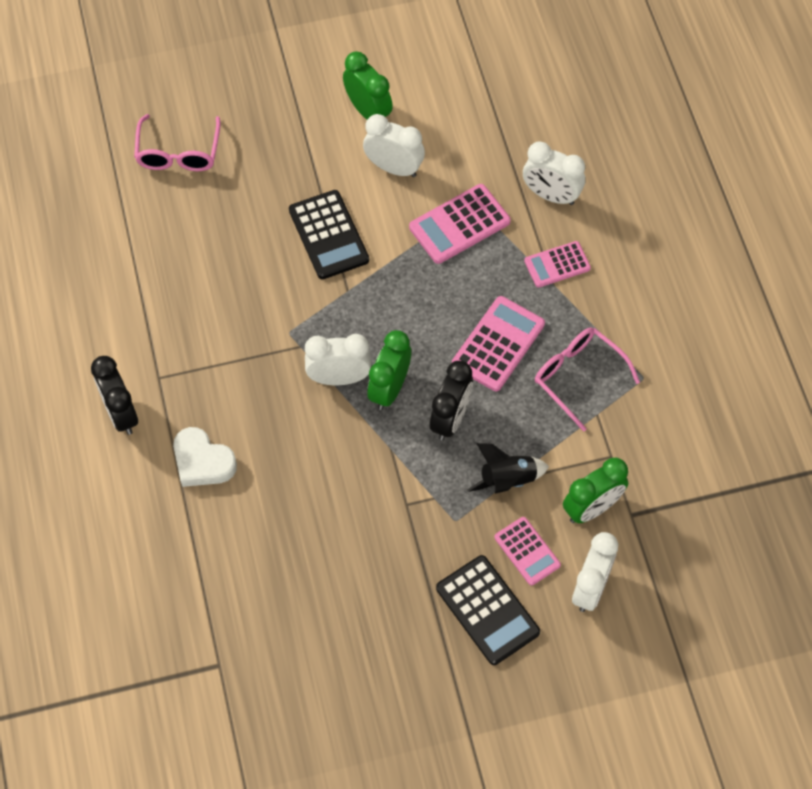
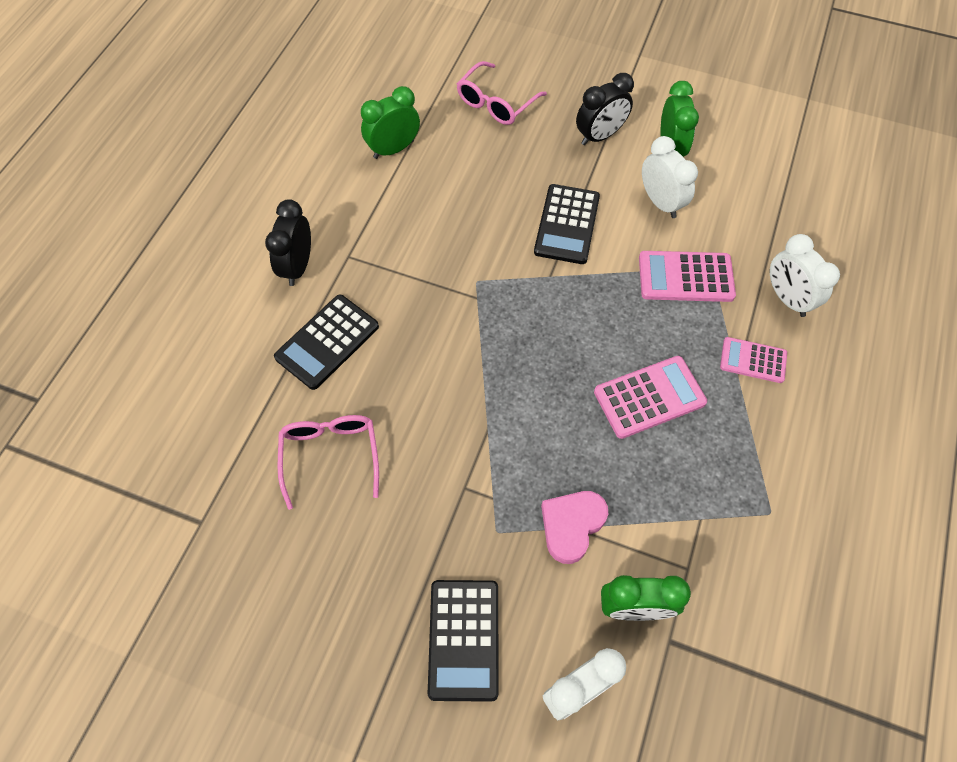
camera: 35 degrees right, 0 degrees up
white heart [173,427,237,487] -> black calculator [274,294,379,390]
white clock [305,334,371,385] -> none
green clock [367,330,411,410] -> green clock moved to [361,86,420,159]
black clock [430,361,473,440] -> black clock moved to [576,73,634,145]
black rocket [467,443,549,494] -> pink heart [541,491,608,564]
pink calculator [494,517,561,586] -> none
pink glasses [535,327,640,432] -> pink glasses moved to [278,415,379,510]

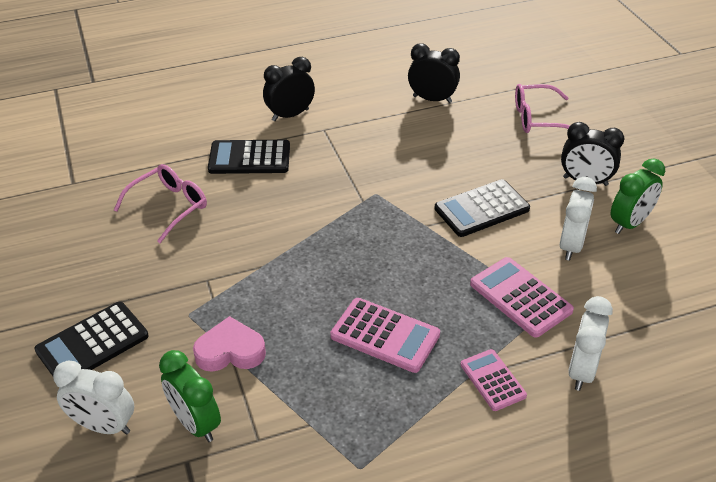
camera: 50 degrees right, 20 degrees down
green clock [361,86,420,159] -> black clock [408,43,460,103]

